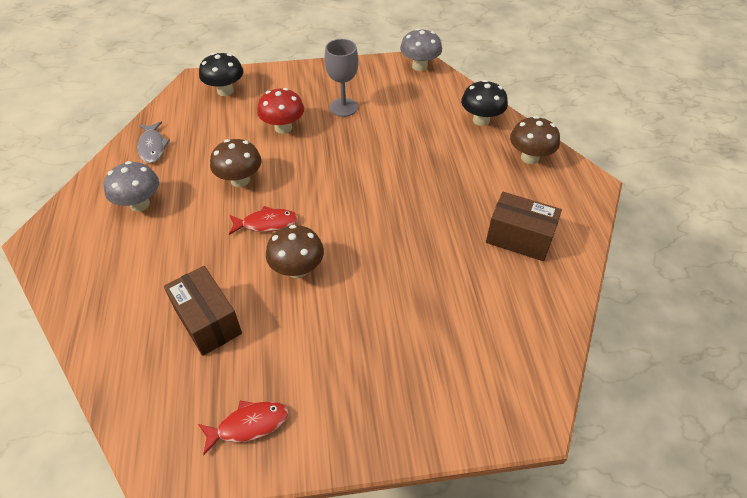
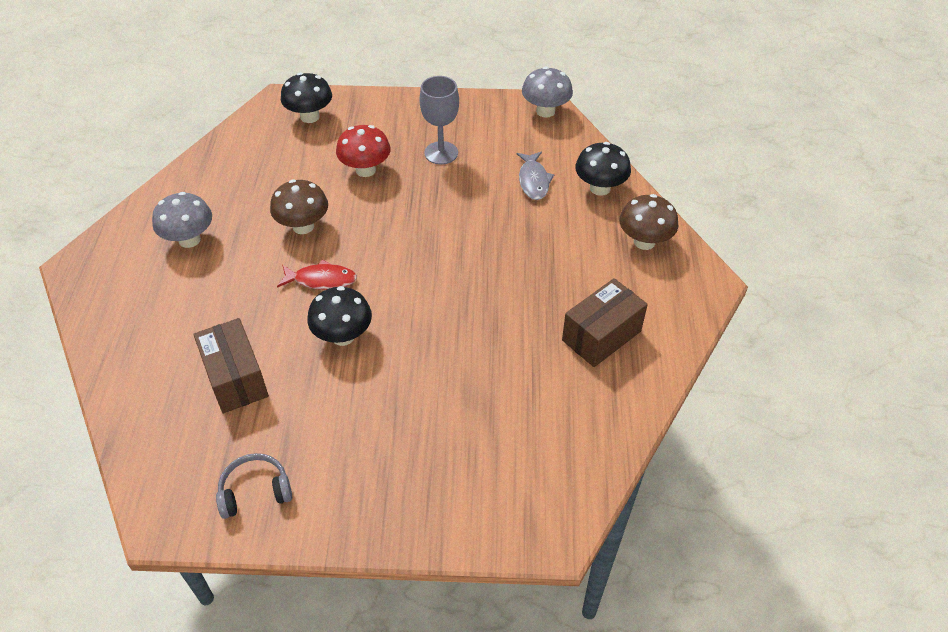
camera: 10 degrees right, 0 degrees up
grey fish [138,122,170,163] -> grey fish moved to [517,152,554,200]
red fish [198,401,289,455] -> grey headphones [216,453,292,519]
brown mushroom [266,225,324,278] -> black mushroom [307,286,372,346]
brown box [486,192,562,261] -> brown box turned 75 degrees counterclockwise [562,278,648,367]

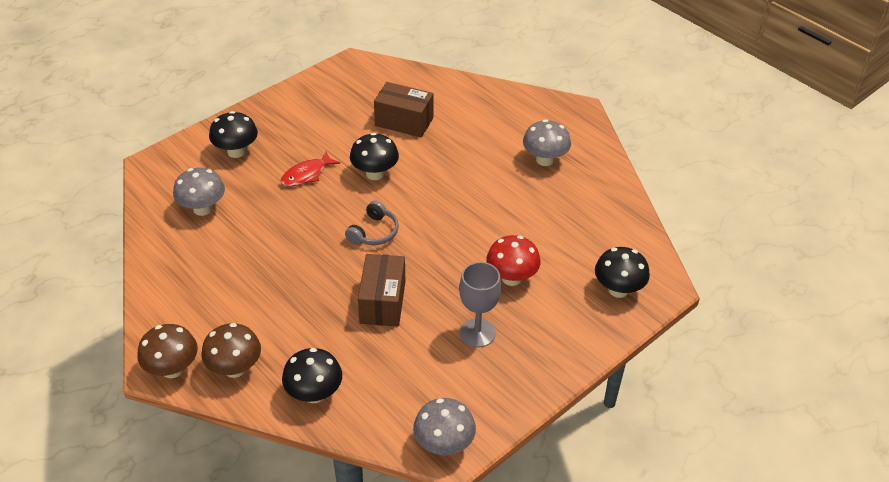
camera: 135 degrees right, 5 degrees down
grey headphones [216,453,292,519] -> grey headphones moved to [345,200,399,245]
brown mushroom [270,179,328,234] -> brown mushroom moved to [137,324,198,378]
red fish [277,260,357,290] -> red fish moved to [280,152,340,186]
grey fish [517,152,554,200] -> none
brown box [562,278,648,367] -> brown box moved to [358,254,405,326]
none -> grey mushroom [173,168,225,216]
none -> black mushroom [209,111,258,158]

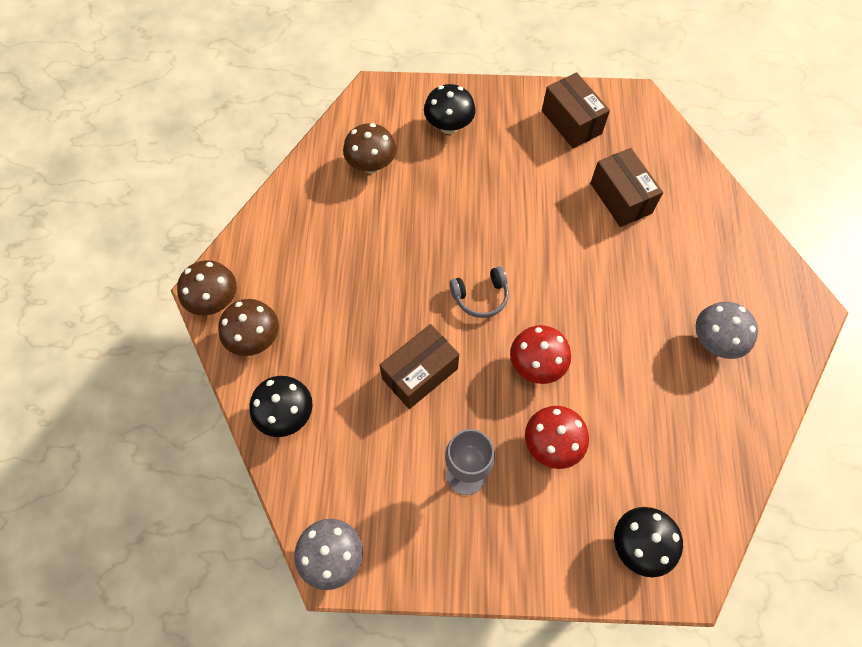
camera: 45 degrees right, 20 degrees up
grey mushroom [173,168,225,216] -> brown mushroom [343,123,396,173]
red fish [280,152,340,186] -> none
black mushroom [350,133,399,180] -> none
none -> red mushroom [510,325,571,384]
none -> brown box [542,72,610,148]

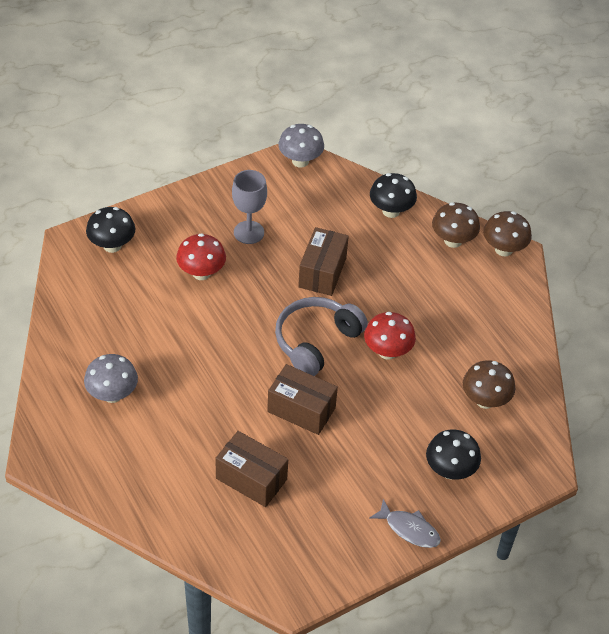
camera: 145 degrees right, 15 degrees down
grey headphones [449,266,509,318] -> grey headphones [275,297,368,376], size x1.70
red mushroom [510,325,571,384] -> red mushroom moved to [364,312,416,360]
brown box [542,72,610,148] -> brown box moved to [267,364,338,435]
none -> grey fish [369,499,441,548]

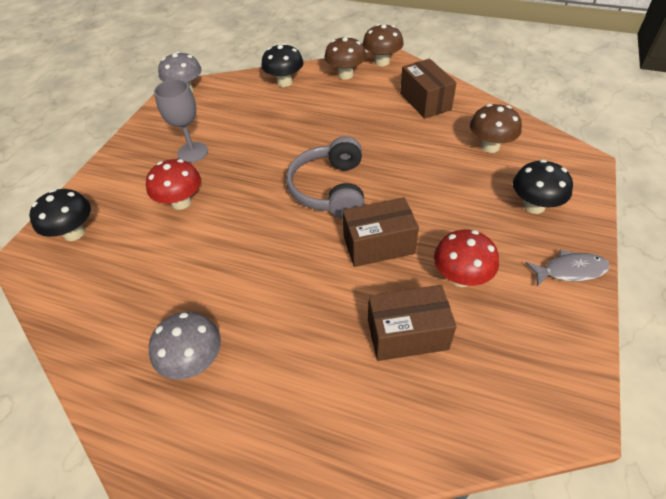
camera: 35 degrees left, 0 degrees up
brown box [298,227,349,296] -> brown box moved to [400,59,457,119]
red mushroom [364,312,416,360] -> red mushroom moved to [434,230,499,287]

